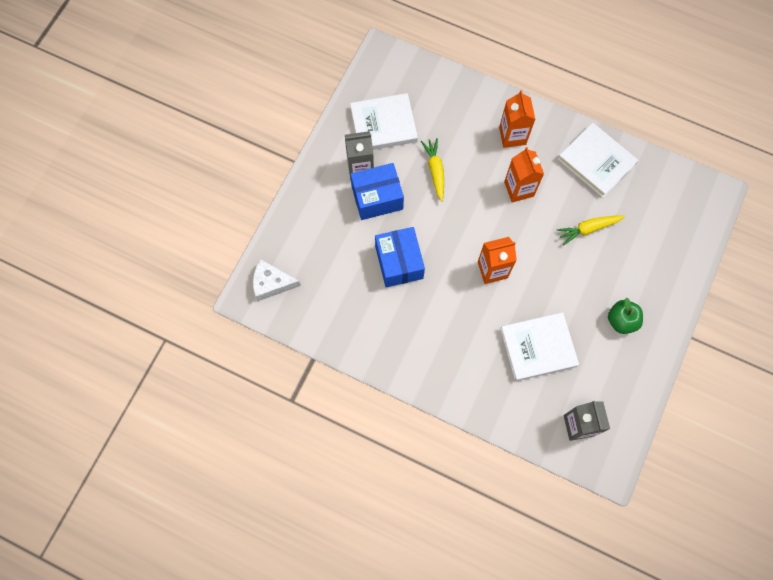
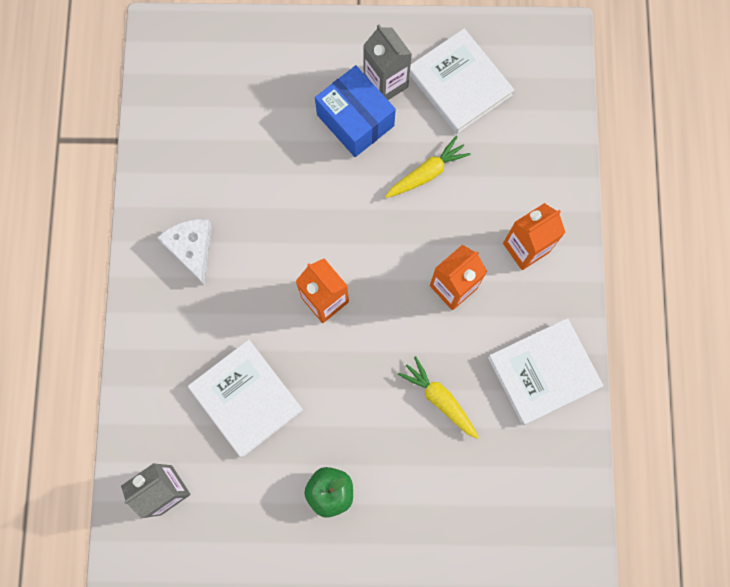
camera: 65 degrees right, 5 degrees up
white cheese [253,259,301,301] -> white cheese moved to [157,219,212,285]
blue box [375,227,425,287] -> none
white book [558,123,639,198] -> white book turned 45 degrees clockwise [488,318,603,425]

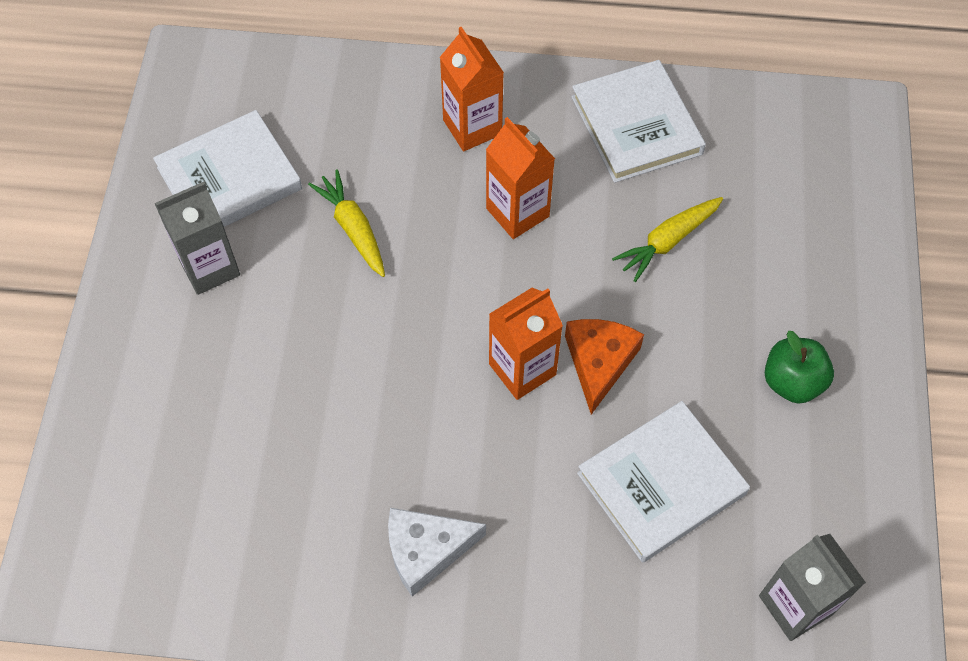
camera: 85 degrees left, 15 degrees down
blue box [315,65,396,157] -> none
none -> orange cheese [565,319,644,414]

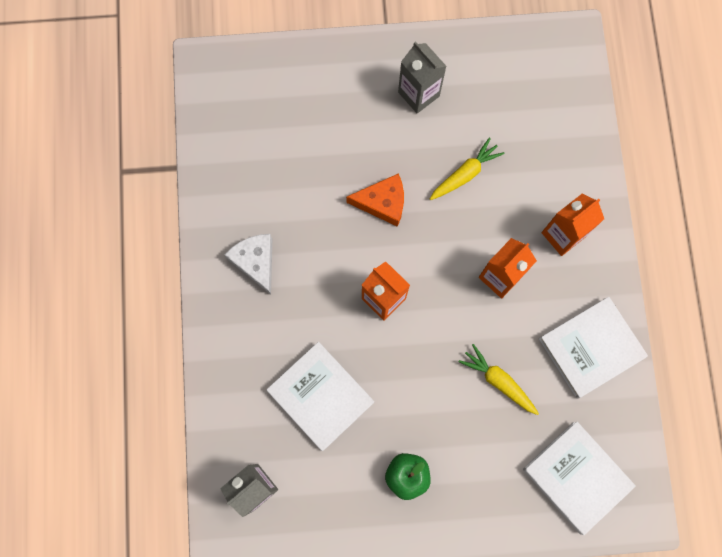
camera: 80 degrees right, 15 degrees up
white book [153,110,302,227] -> white book moved to [523,422,636,535]
orange cheese [565,319,644,414] -> orange cheese moved to [346,173,404,227]

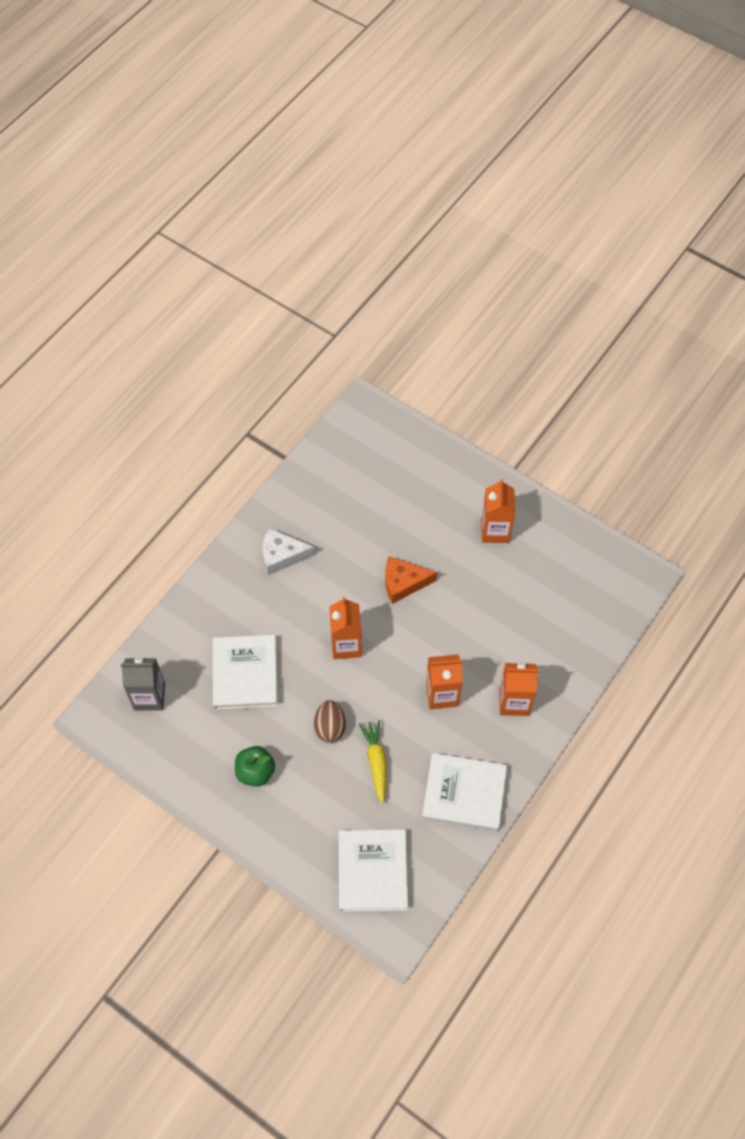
camera: 40 degrees right, 15 degrees down
white cheese [224,234,272,295] -> white cheese turned 105 degrees counterclockwise [263,528,315,575]
orange cheese [346,173,404,227] -> orange cheese turned 135 degrees clockwise [385,556,437,604]
grey carton [398,41,447,113] -> orange carton [481,479,515,543]
yellow carrot [430,137,504,200] -> none
none -> brown egg [314,700,346,743]

